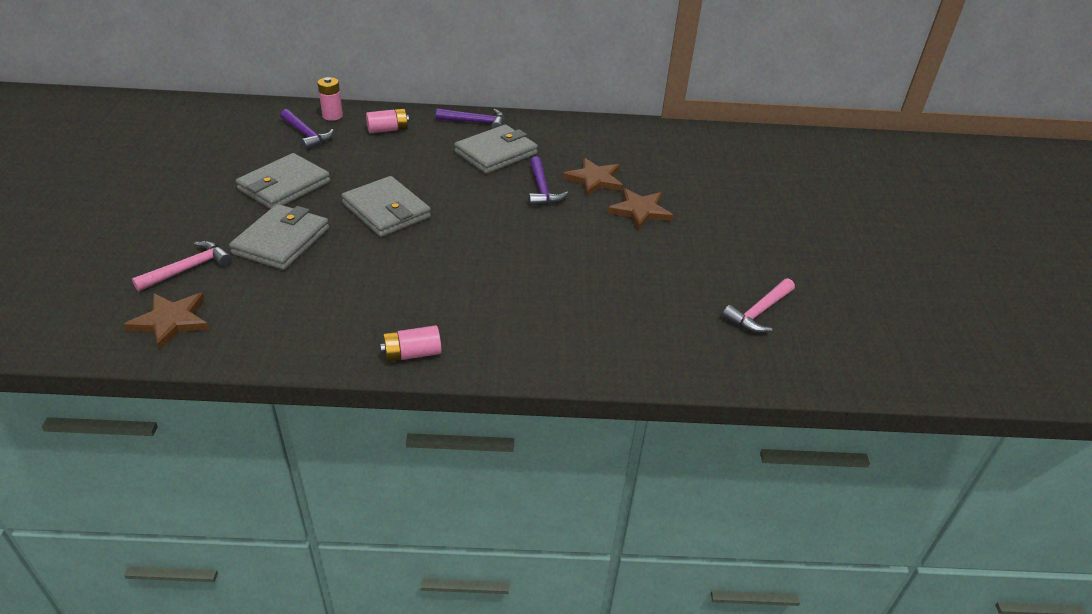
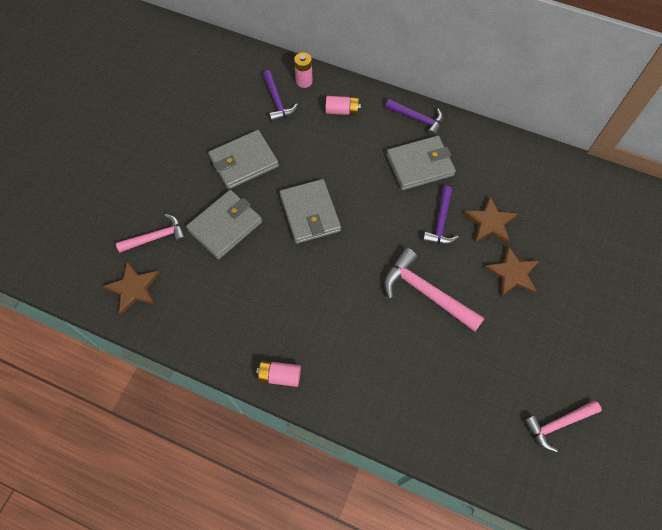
camera: 25 degrees right, 25 degrees up
none -> pink hammer [384,248,485,332]

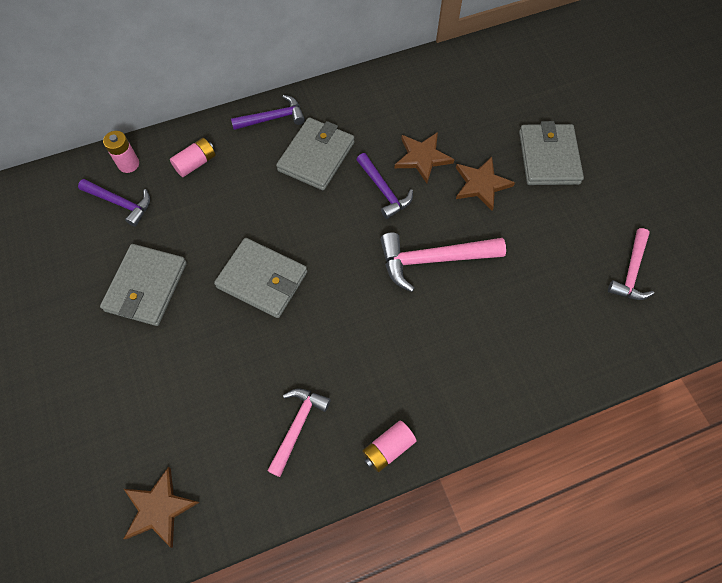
camera: 45 degrees left, 0 degrees up
pink hammer [116,214,186,252] -> pink hammer moved to [267,389,331,477]
grey wallet [186,190,262,259] -> grey wallet moved to [519,121,584,185]

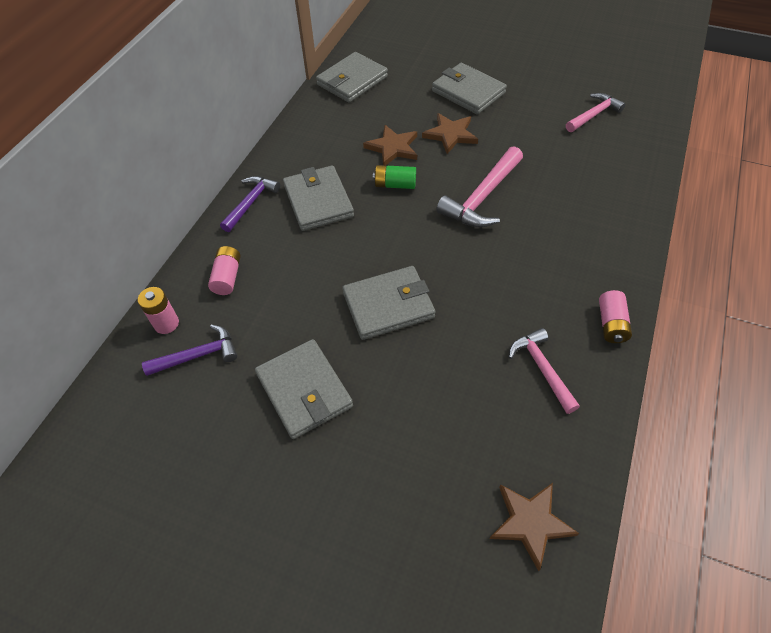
camera: 45 degrees left, 10 degrees down
purple hammer [356,153,413,219] -> green battery [373,165,416,189]
pink hammer [608,228,654,300] -> pink hammer turned 105 degrees counterclockwise [566,93,625,132]
none -> grey wallet [316,52,388,102]

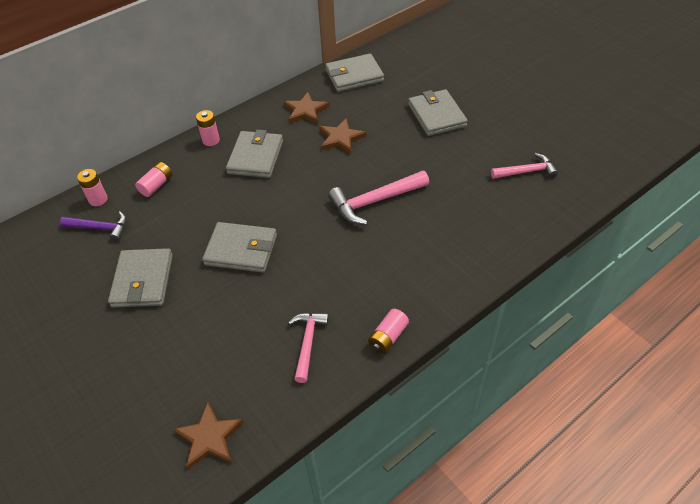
camera: 30 degrees right, 5 degrees down
purple hammer [220,176,280,232] -> pink battery [196,110,220,146]
green battery [373,165,416,189] -> none
brown star [422,113,478,154] -> brown star moved to [283,92,330,124]

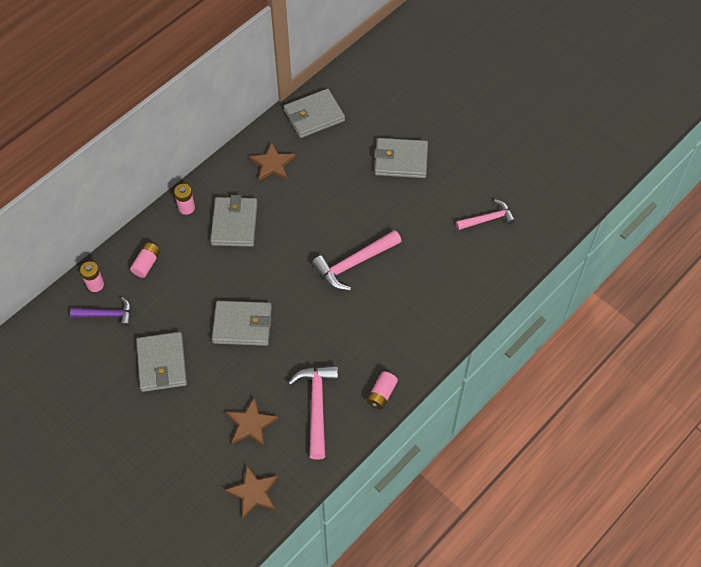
camera: 10 degrees left, 10 degrees up
pink hammer [288,313,329,383] -> pink hammer [288,365,338,460], size x1.53
brown star [319,118,366,154] -> brown star moved to [226,397,278,446]
grey wallet [408,89,468,136] -> grey wallet turned 60 degrees counterclockwise [374,138,428,178]

